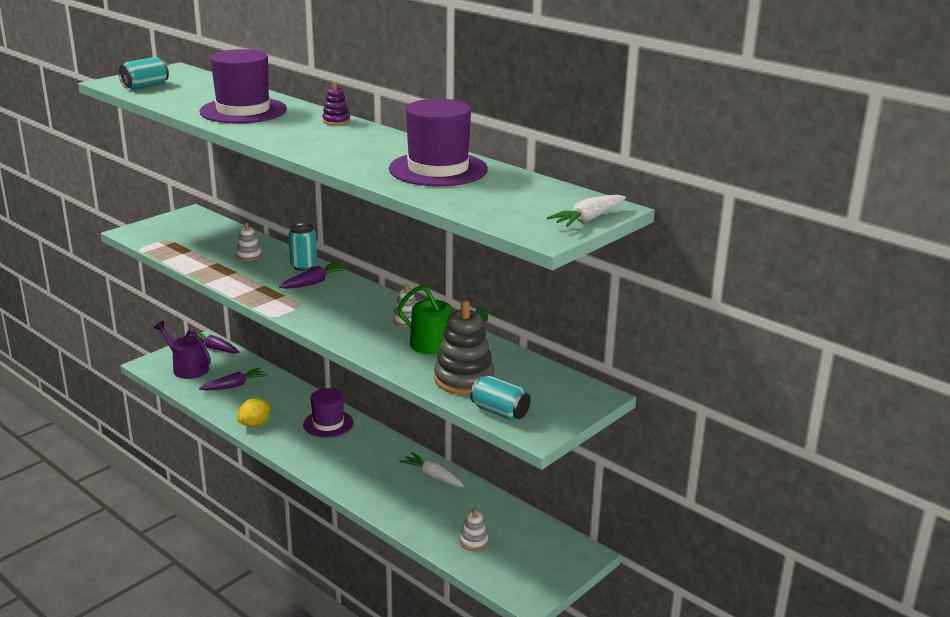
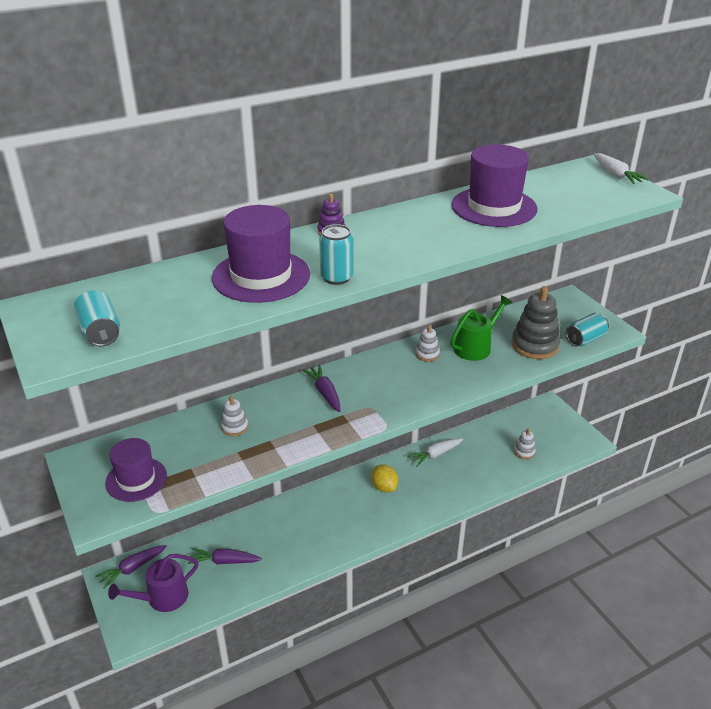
camera: 70 degrees left, 10 degrees up
purple carrot [199,368,267,390] -> purple carrot turned 75 degrees counterclockwise [188,548,262,565]
yellow lemon [237,398,271,427] -> yellow lemon moved to [371,464,398,492]
turquoise can [288,223,317,271] -> turquoise can moved to [319,224,354,285]
purple hat [303,388,353,438] -> purple hat moved to [105,438,167,502]

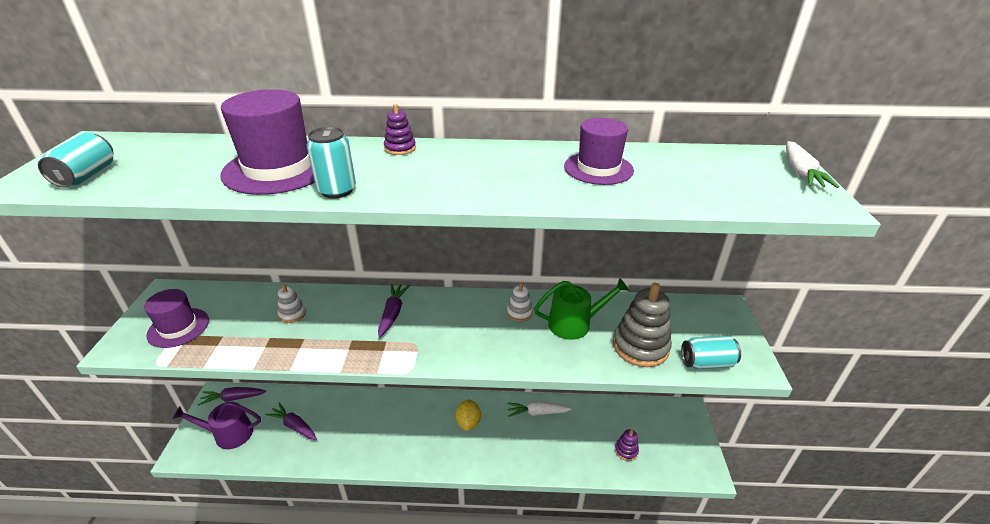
camera: 30 degrees right, 0 degrees up
purple hat [451,144,537,227] -> purple hat [564,118,634,185], size x0.65
white stacking toy [514,429,536,460] -> purple stacking toy [615,429,639,461]

